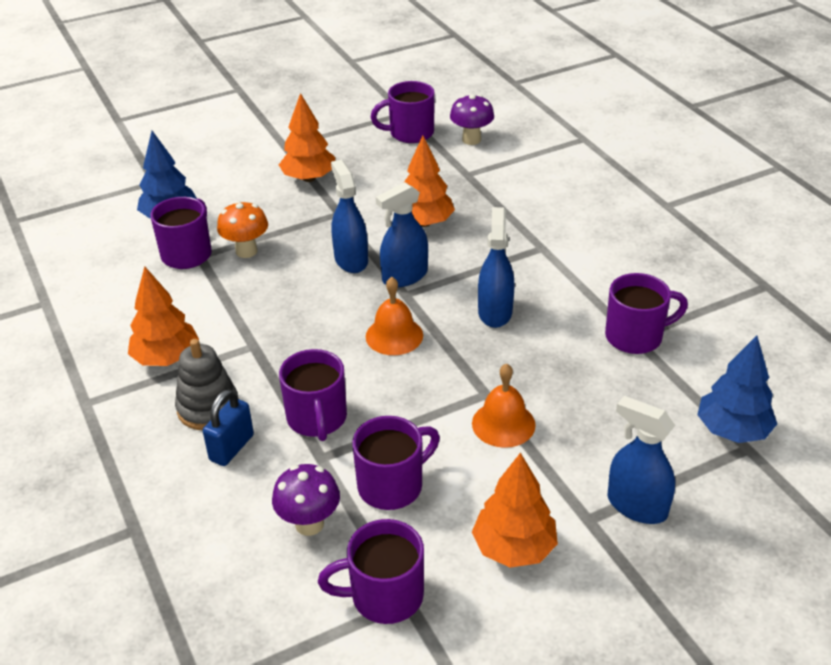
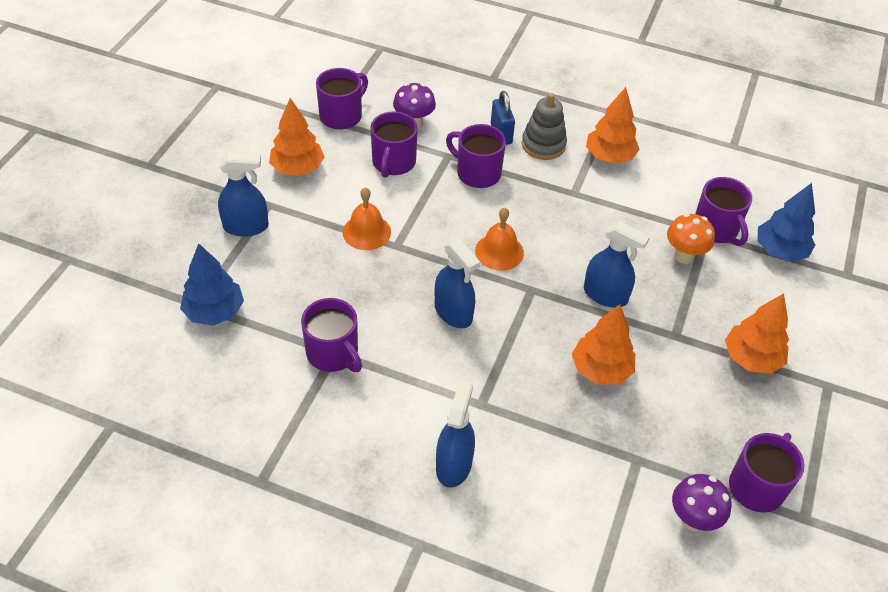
camera: 135 degrees right, 10 degrees up
blue spray bottle [376,182,428,287] -> blue spray bottle moved to [436,380,475,488]
purple mug [605,273,688,354] -> purple mug turned 75 degrees counterclockwise [301,298,362,372]

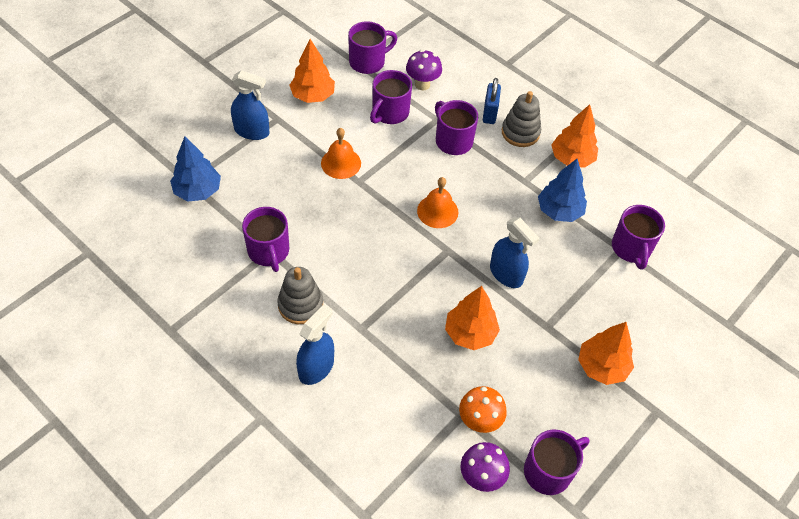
camera: 20 degrees right, 5 degrees up
blue spray bottle [435,238,480,328] -> none
orange mushroom [667,213,715,264] -> orange mushroom moved to [459,386,507,433]
blue tree [757,183,815,262] -> blue tree moved to [538,159,587,222]
none -> grey stacking toy [277,267,323,324]

